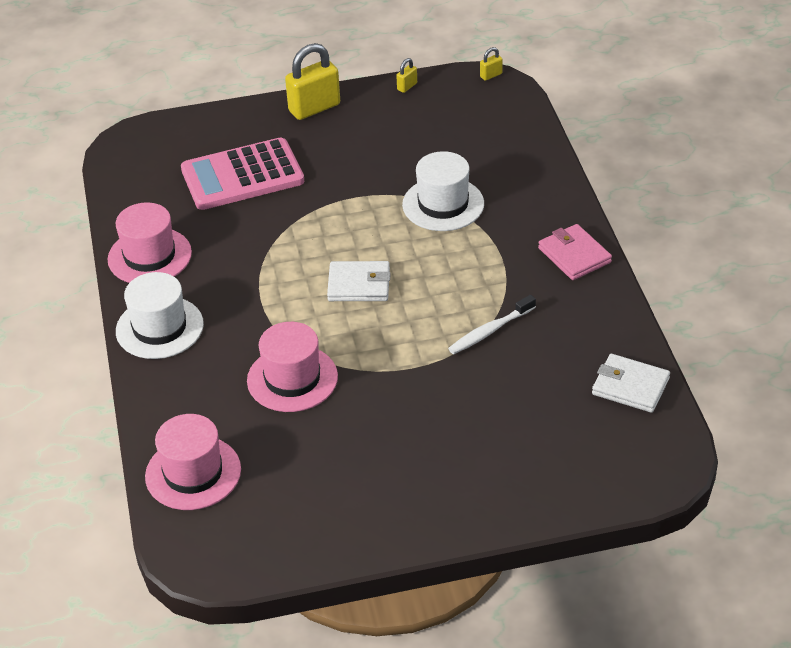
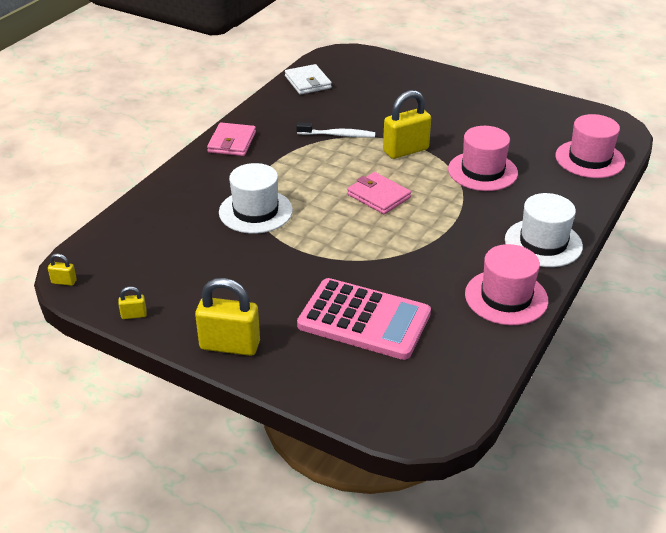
camera: 140 degrees left, 5 degrees down
white wallet [327,261,391,301] -> pink wallet [347,172,411,214]
none -> yellow padlock [383,90,431,159]

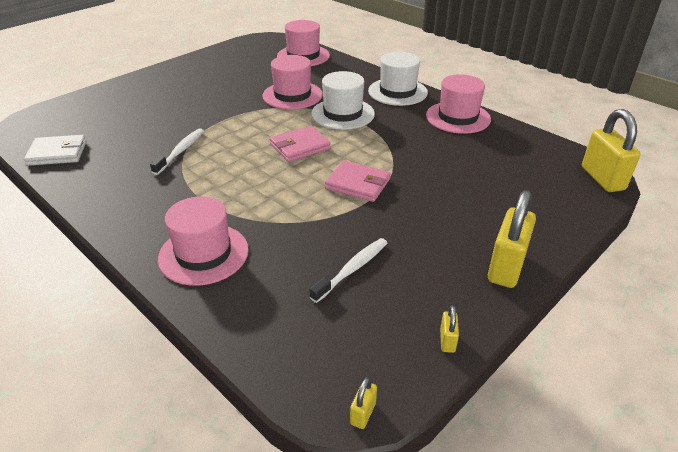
camera: 75 degrees left, 0 degrees up
pink wallet [207,123,256,156] -> pink wallet moved to [325,160,391,202]
white hat [219,163,293,234] -> white hat moved to [311,71,375,130]
pink calculator [297,278,431,360] -> none
yellow padlock [383,90,431,159] -> yellow padlock moved to [582,109,641,192]
none -> pink hat [158,196,249,286]
none -> white toothbrush [310,238,387,303]

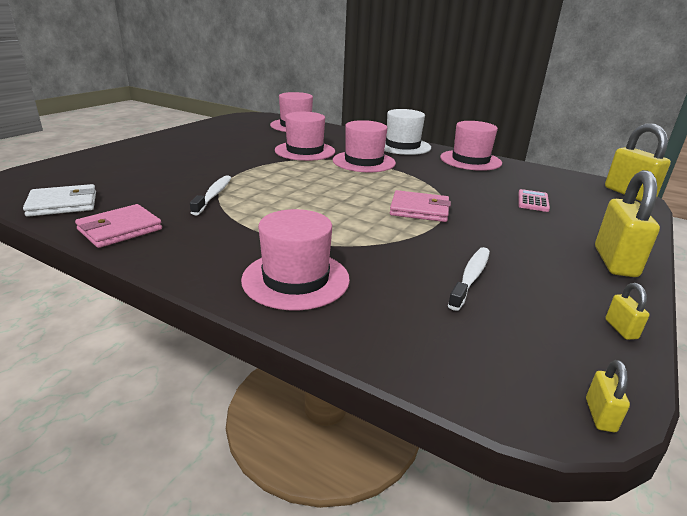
camera: 15 degrees left, 10 degrees down
pink wallet [270,126,331,162] -> pink wallet moved to [75,204,162,248]
white hat [311,71,375,130] -> pink hat [333,120,396,172]
none -> pink calculator [519,189,550,212]

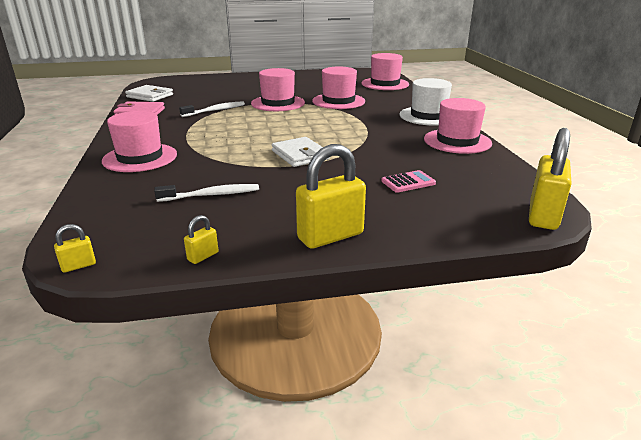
camera: 50 degrees right, 0 degrees up
pink hat [333,120,396,172] -> pink hat moved to [251,68,305,111]
pink wallet [390,190,451,222] -> white wallet [272,137,330,167]

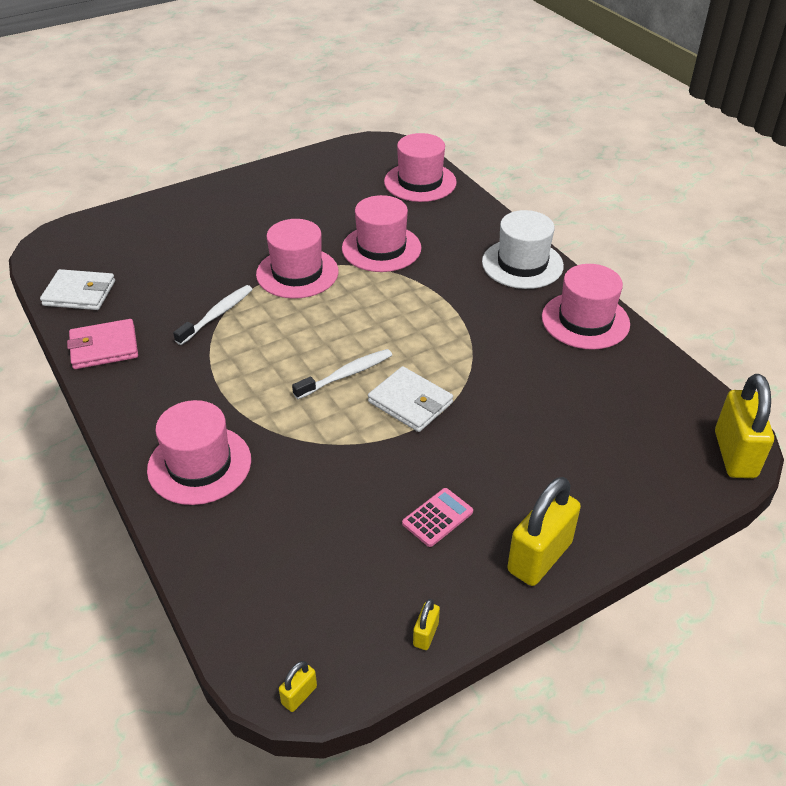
camera: 20 degrees left, 15 degrees up
white toothbrush [154,184,259,202] -> white toothbrush moved to [292,349,392,399]
pink calculator [381,170,436,193] -> pink calculator moved to [402,488,473,547]

